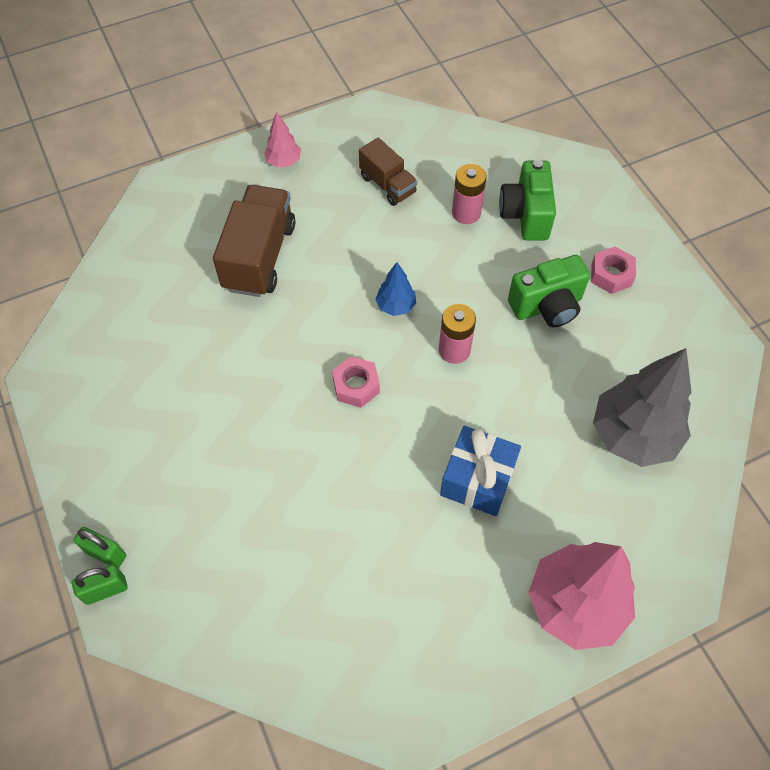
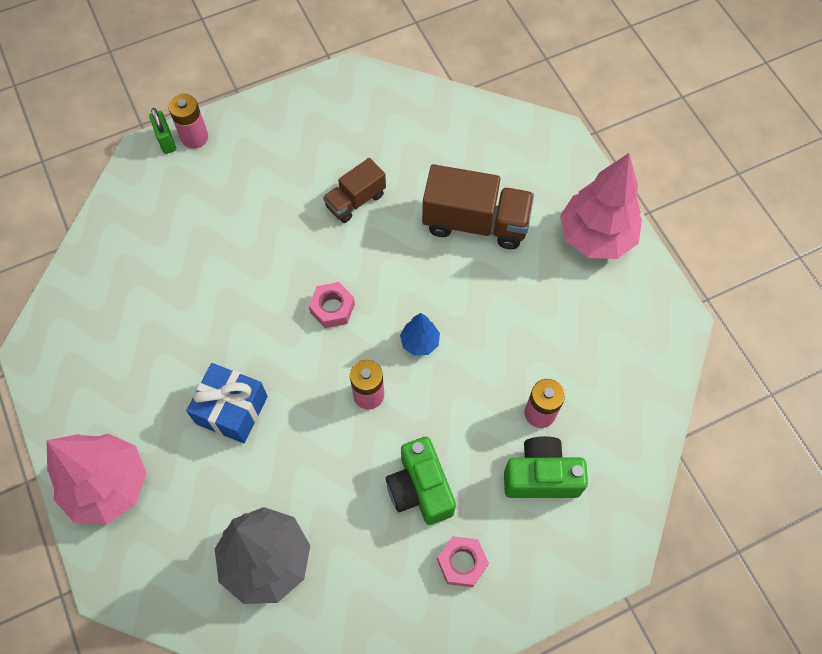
camera: 90 degrees right, 5 degrees up
green padlock [73,527,126,568] -> pink battery [168,94,208,149]
pink tree [264,112,301,167] -> pink tree [560,153,642,259], size x2.12
brown truck [359,138,417,206] -> brown truck moved to [323,158,386,223]

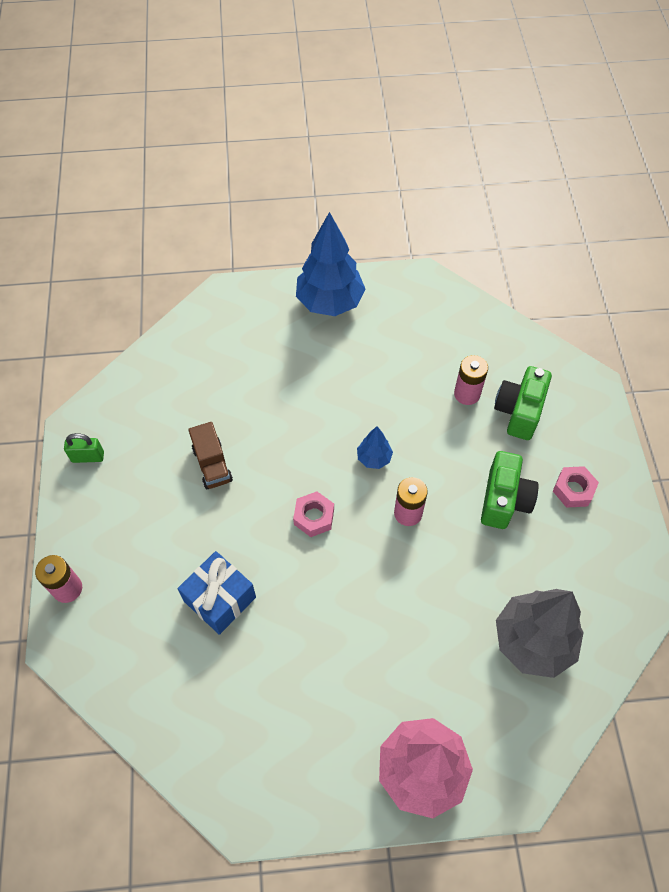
camera: 70 degrees left, 5 degrees down
green padlock [149,108,176,154] -> green padlock moved to [64,433,104,463]
blue gift [186,363,268,443] -> blue gift moved to [177,551,256,635]
green camera [386,437,456,525] -> green camera turned 75 degrees counterclockwise [481,451,539,529]
brown truck [422,164,534,249] -> none
pink tree [560,153,642,259] -> blue tree [296,212,365,316]

